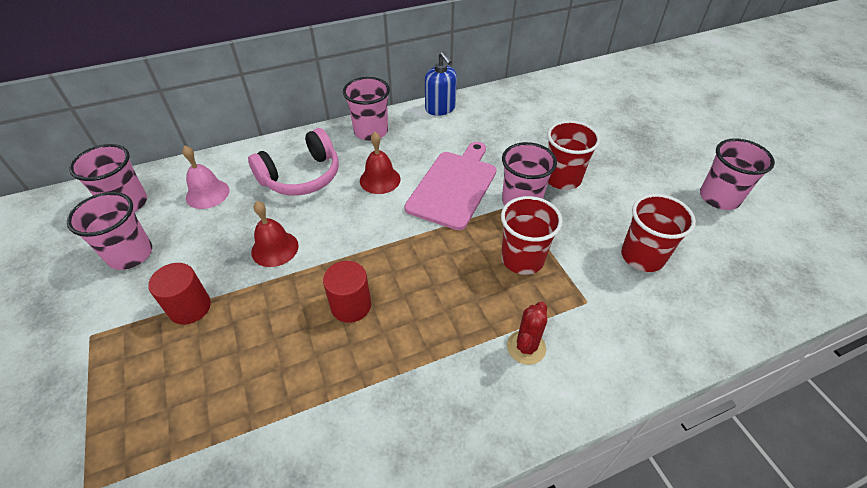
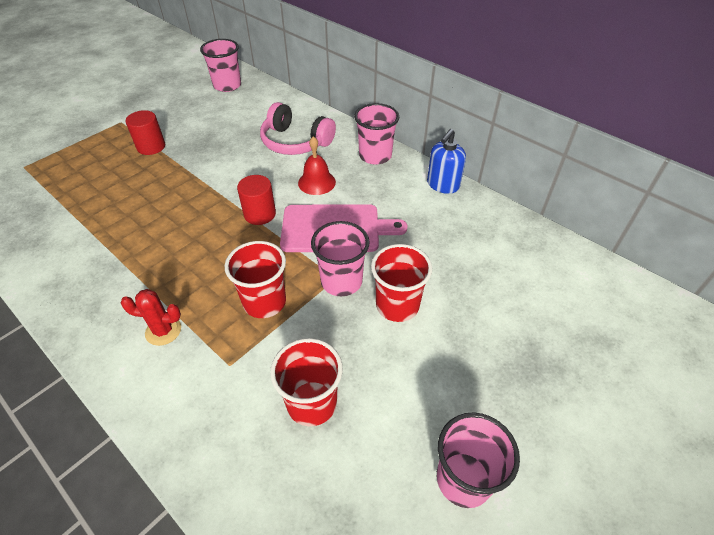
camera: 65 degrees right, 0 degrees up
pink cup [67,192,152,270] -> none
pink bell [182,146,229,209] -> none
red bell [251,201,299,267] -> none
red cylinder [323,261,371,323] -> red cylinder moved to [237,175,276,225]

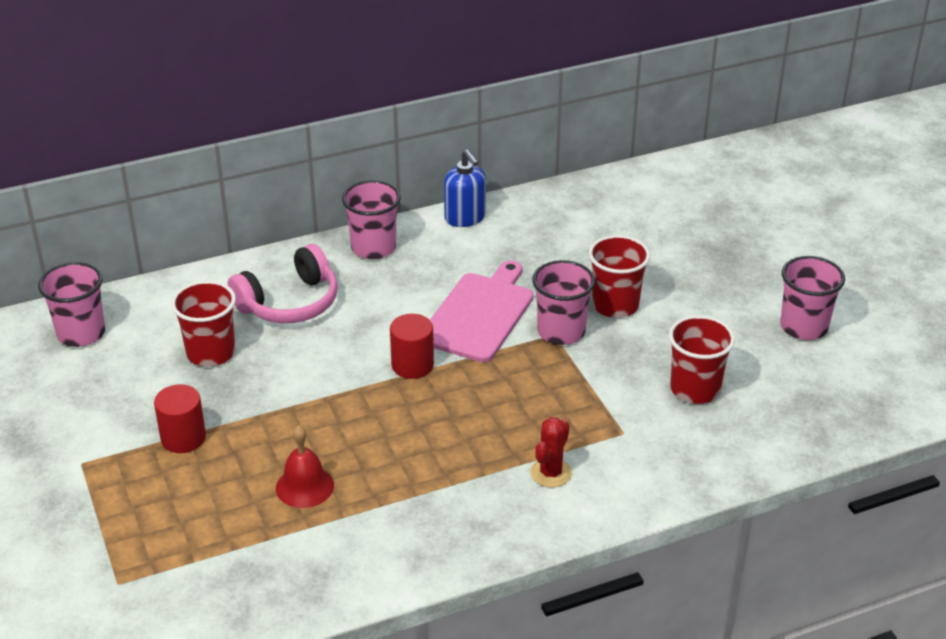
camera: 65 degrees left, 10 degrees down
red cup [225,241,286,318] -> red cup moved to [171,281,236,367]
red bell [298,136,336,195] -> red bell moved to [276,426,334,508]

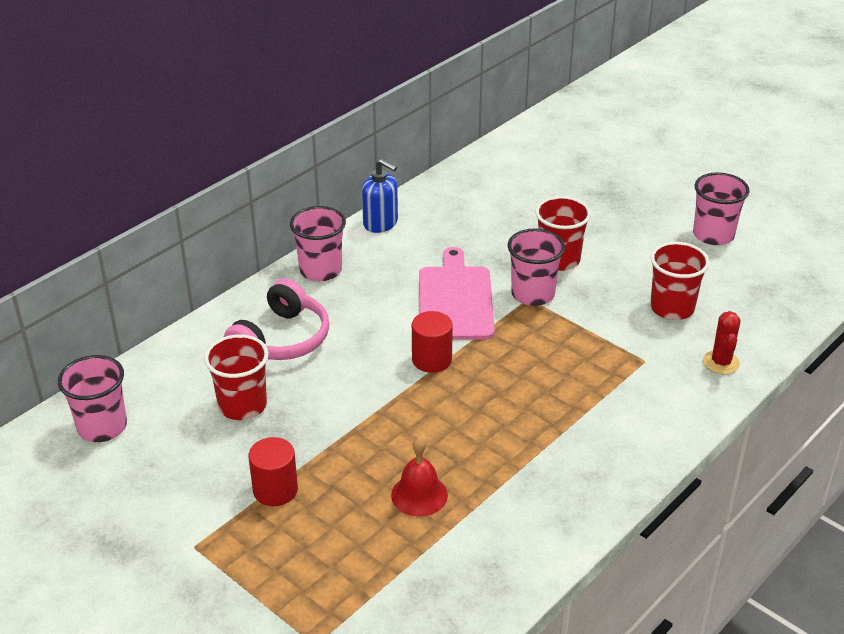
camera: 25 degrees left, 0 degrees up
red cactus [530,417,572,488] -> red cactus moved to [703,311,740,374]

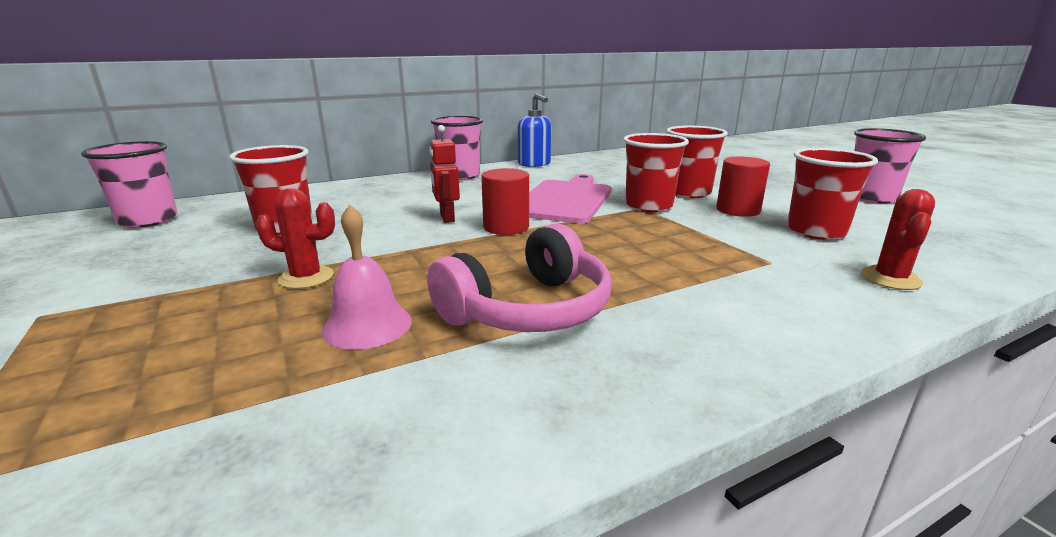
camera: 20 degrees right, 15 degrees down
pink headphones [224,279,329,360] -> pink headphones moved to [427,223,612,332]
red cylinder [248,437,298,506] -> red cylinder moved to [716,157,770,217]
red bell [391,437,448,517] -> pink bell [321,204,412,350]
pink cup [508,228,565,306] -> red cup [623,133,689,212]
none -> red cactus [255,188,335,289]
none -> red robot [429,125,460,223]

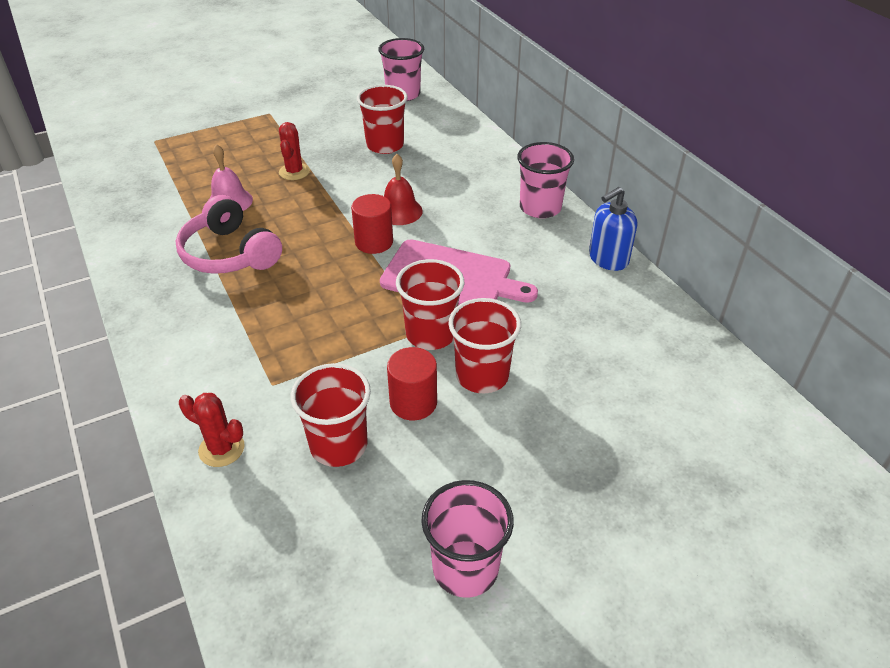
camera: 90 degrees right, 20 degrees up
red robot [429,125,460,223] -> red bell [384,154,423,225]

